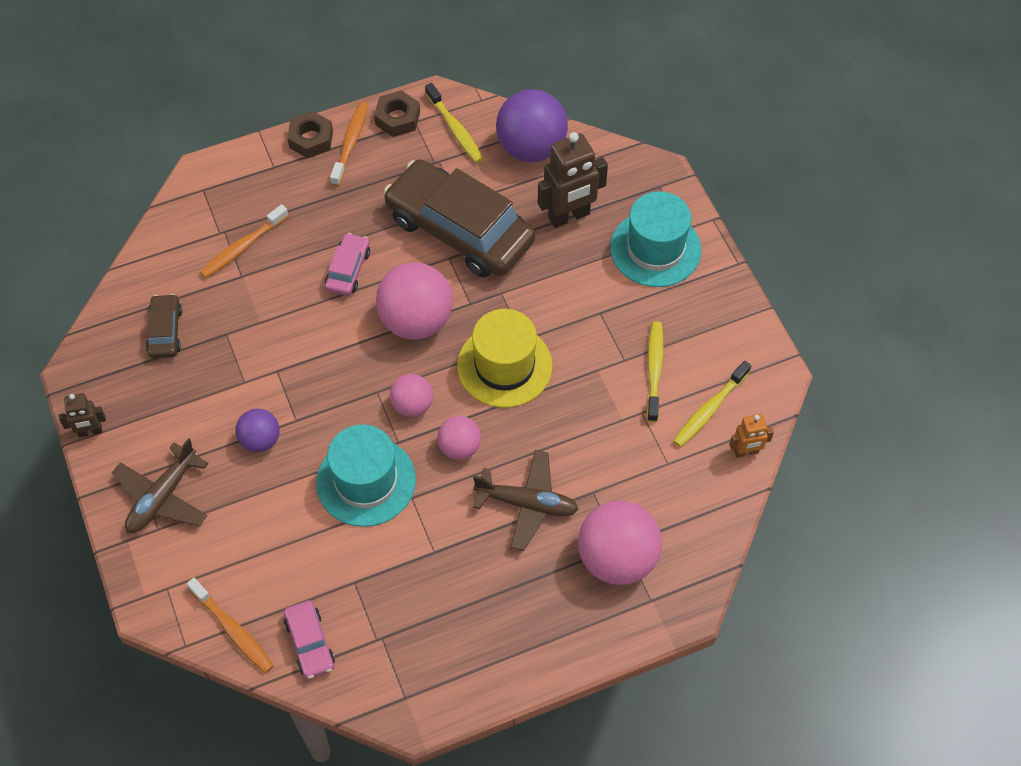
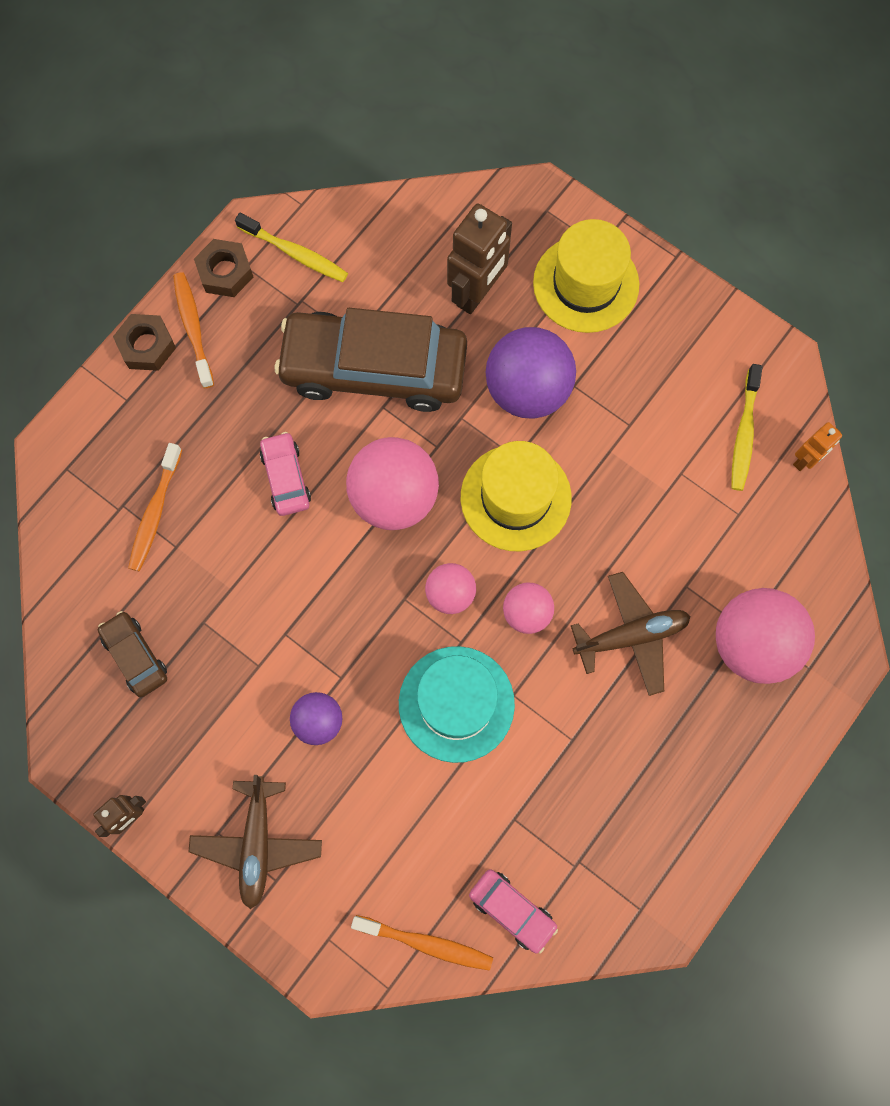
camera: 30 degrees left, 15 degrees up
purple ball [496,89,568,162] -> purple ball moved to [486,327,576,419]
turquoise hat [610,191,701,287] -> yellow hat [533,219,639,333]
yellow toothbrush [647,321,664,422] -> none

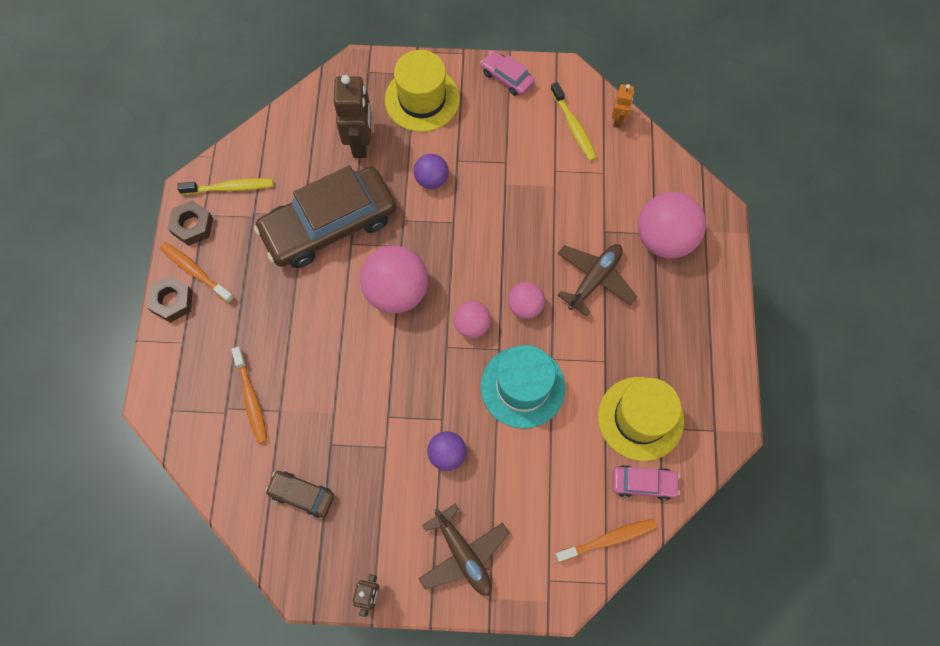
camera: 35 degrees left, 5 degrees down
pink car [260,432,311,516] -> pink car moved to [480,51,535,96]
yellow hat [461,441,572,551] -> yellow hat moved to [598,377,684,461]
purple ball [486,327,576,419] -> purple ball [414,154,449,189], size x0.55

